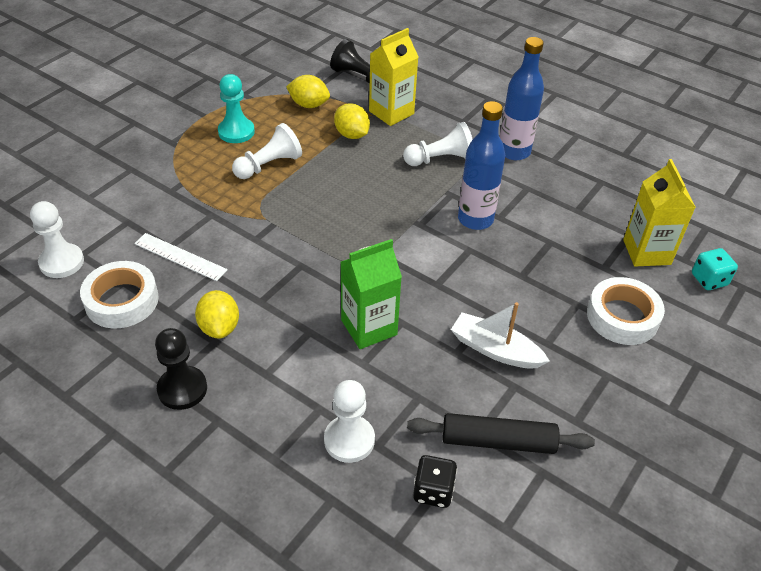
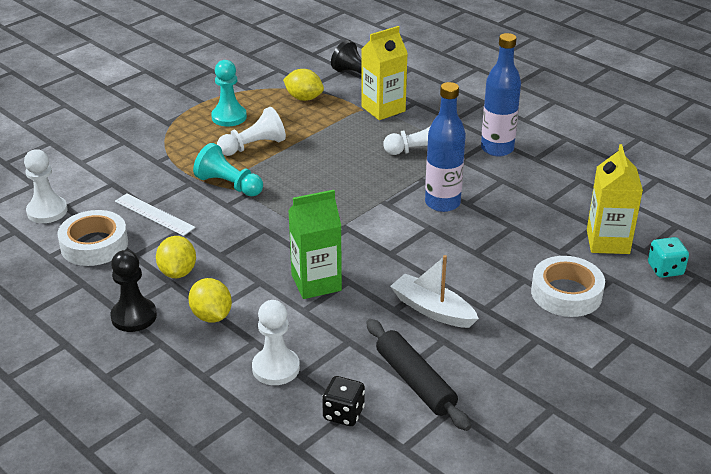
camera: 10 degrees right, 10 degrees down
yellow lemon [334,103,370,139] -> yellow lemon moved to [188,278,232,323]
black rolling pin [407,413,595,454] -> black rolling pin turned 45 degrees clockwise [366,319,471,431]
none -> turquoise pawn [193,143,263,196]

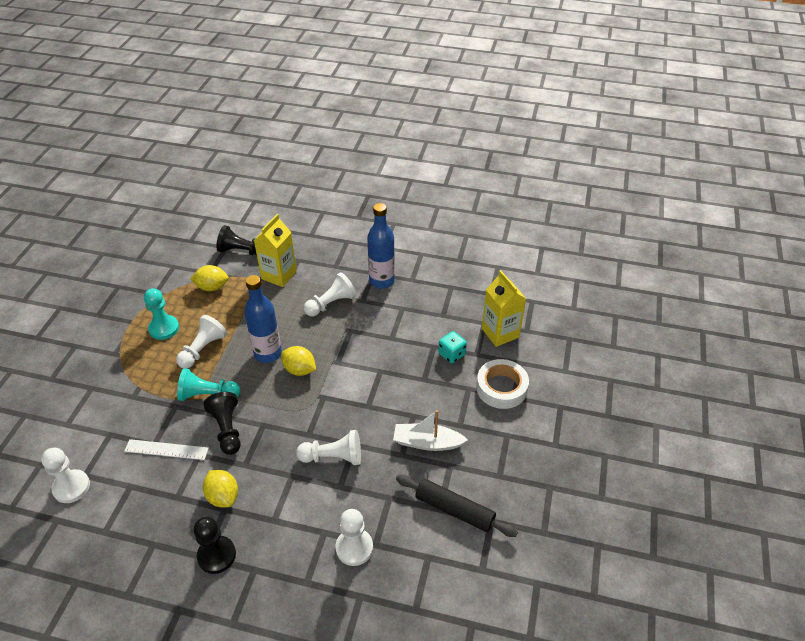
camera: 30 degrees left, 10 degrees up
white tape [57,210,128,266] -> none
yellow lemon [188,278,232,323] -> yellow lemon moved to [281,346,316,376]
green carton [288,190,342,299] -> white pawn [296,430,361,465]
black dice [322,376,365,426] -> none
blue bottle [425,82,466,212] -> blue bottle moved to [244,275,282,363]
turquoise dice [648,237,689,278] -> turquoise dice moved to [438,331,467,363]
none -> black pawn [204,392,241,455]

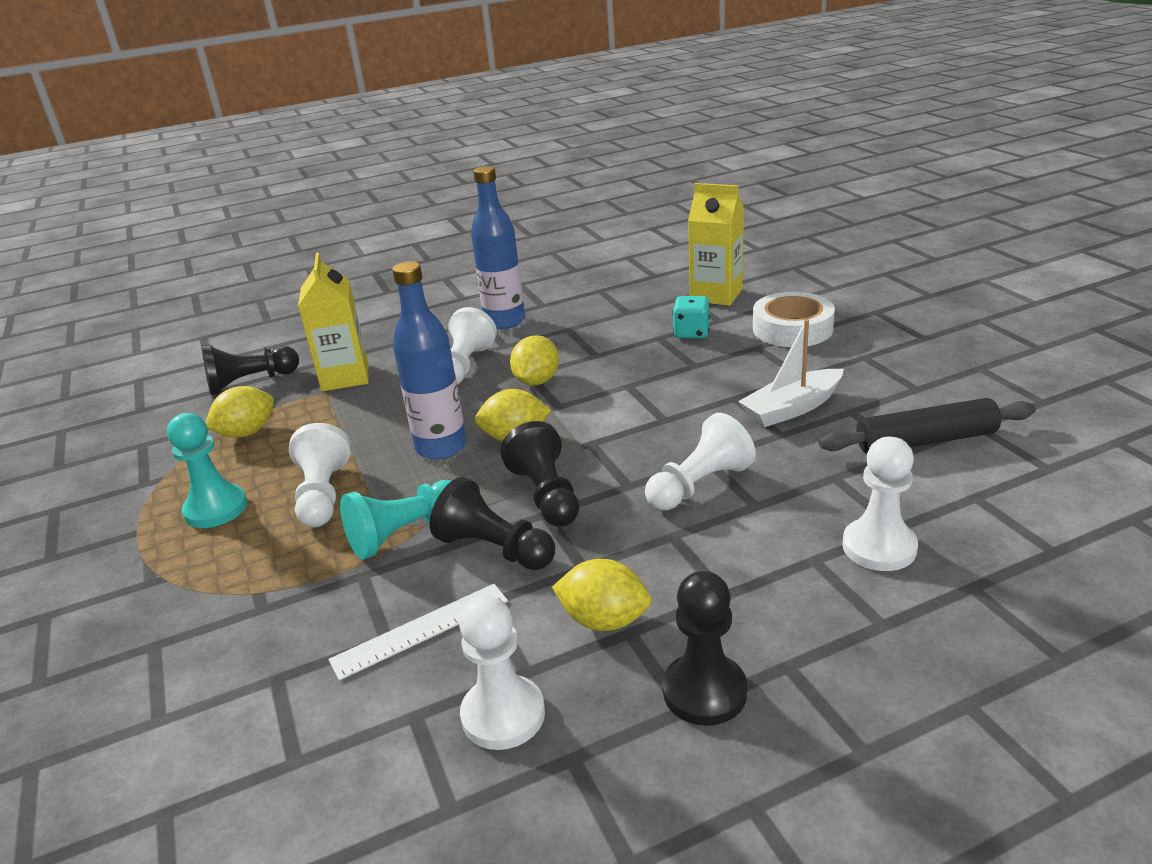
camera: 35 degrees left, 15 degrees down
white pawn [41,448,90,503] -> white pawn moved to [459,595,545,750]
none -> black pawn [500,421,579,527]
none -> yellow lemon [510,335,559,386]

